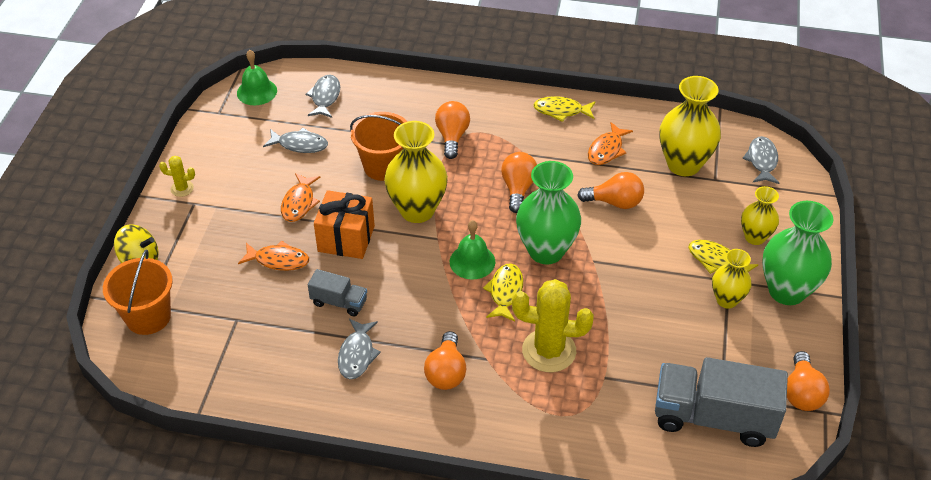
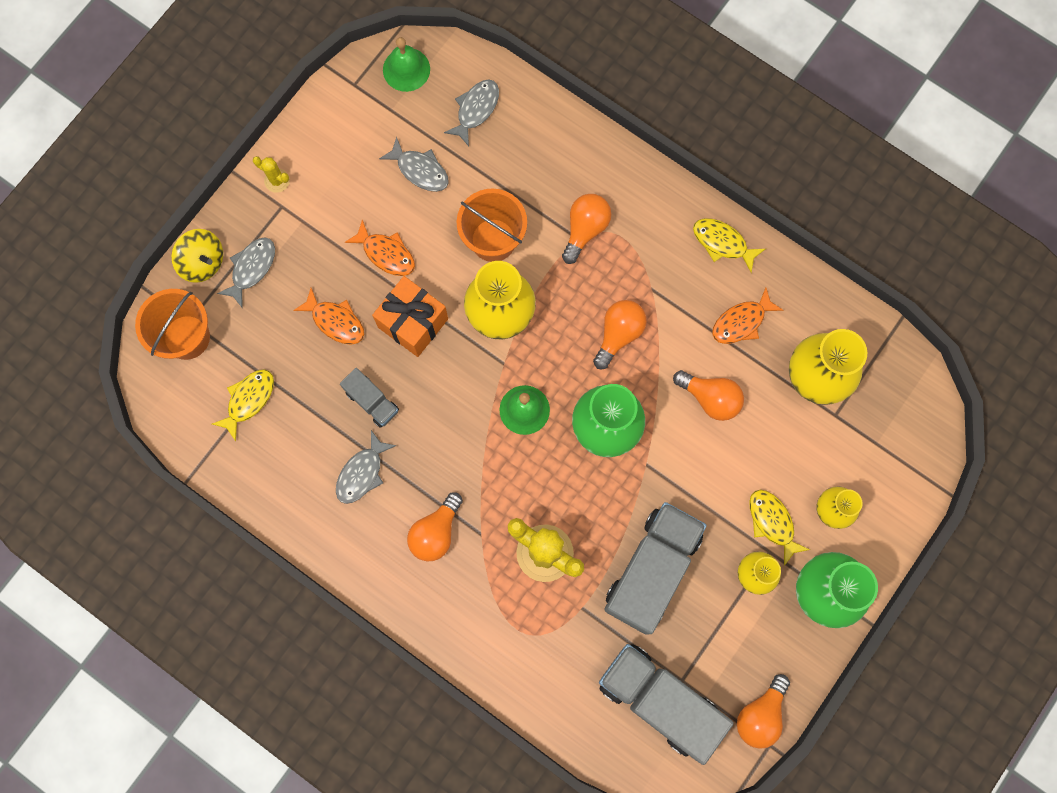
camera: 25 degrees right, 30 degrees up
orange fish [281,173,320,222] -> orange fish turned 90 degrees counterclockwise [345,220,415,276]
yellow fish [483,264,523,321] -> yellow fish moved to [212,369,274,441]
grey fish [742,136,780,184] -> grey fish moved to [217,237,275,307]
none -> grey truck [604,502,707,635]

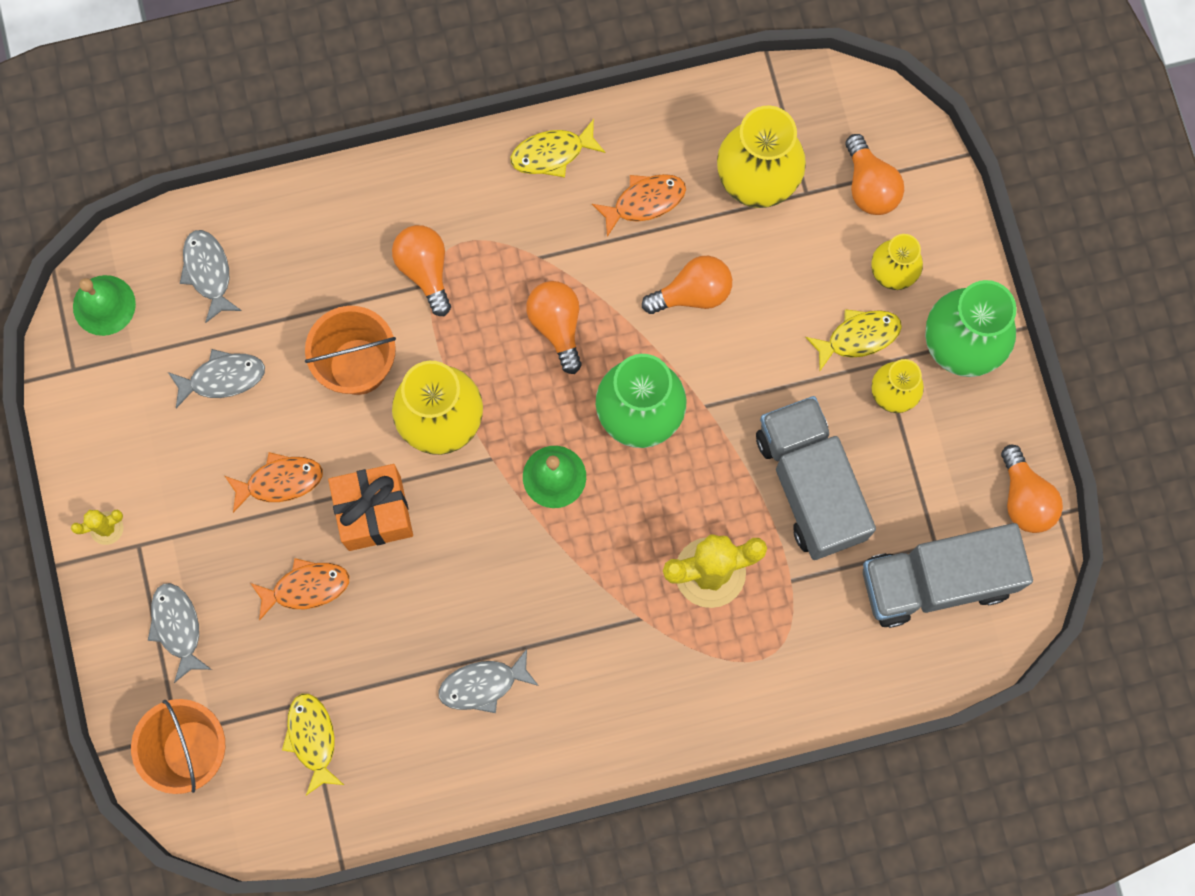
camera: 50 degrees left, 0 degrees up
yellow spinning top [171,229,223,283] -> none
grey fish [336,430,397,504] -> grey fish turned 90 degrees clockwise [439,649,539,713]
grey truck [340,368,399,428] -> none
orange light bulb [407,492,463,561] -> orange light bulb moved to [845,134,904,215]
orange fish [712,287,784,344] -> orange fish turned 120 degrees counterclockwise [592,174,686,237]
yellow fish [749,490,810,566] -> yellow fish turned 150 degrees clockwise [805,309,902,371]

